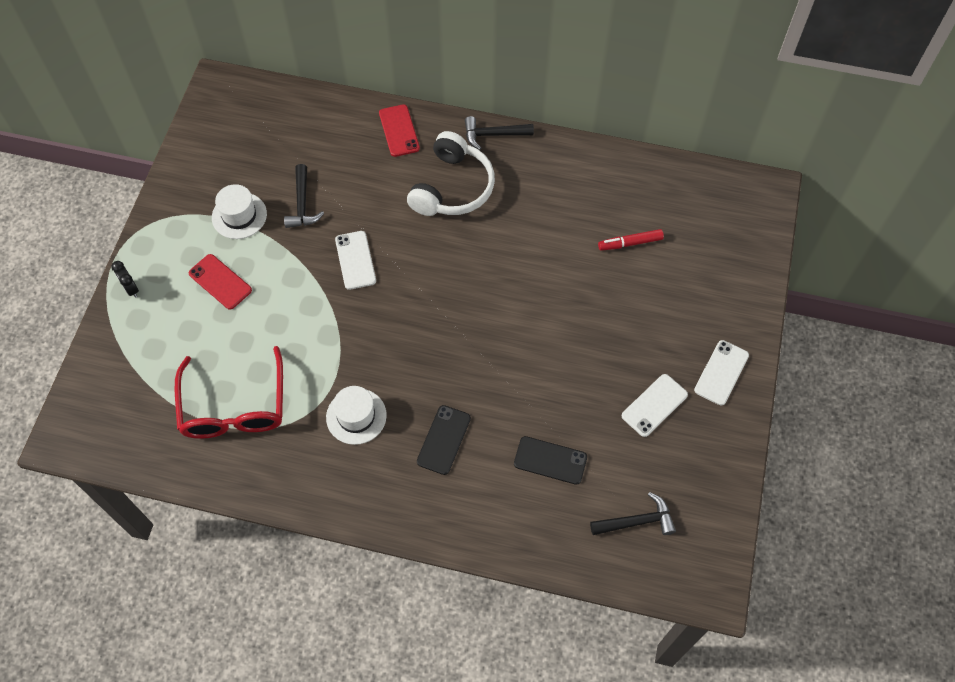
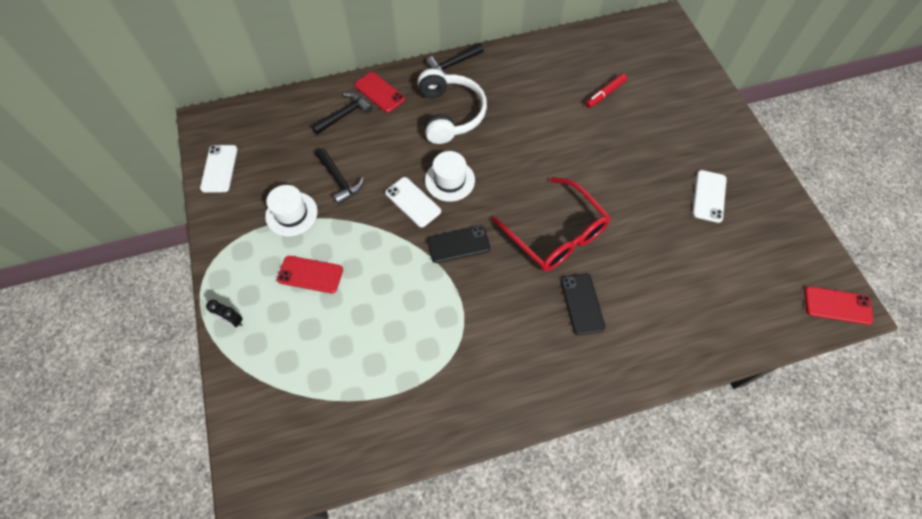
camera: 30 degrees left, 0 degrees up
red glasses [175,346,283,439] -> red glasses moved to [492,177,611,272]
white hat [326,386,387,445] -> white hat moved to [425,151,475,202]
black phone [514,436,587,485] -> black phone moved to [427,225,490,263]
black hammer [590,492,676,535] -> black hammer moved to [311,92,373,135]
white phone [694,340,749,405] -> white phone moved to [200,145,237,192]
none -> red phone [804,286,874,325]

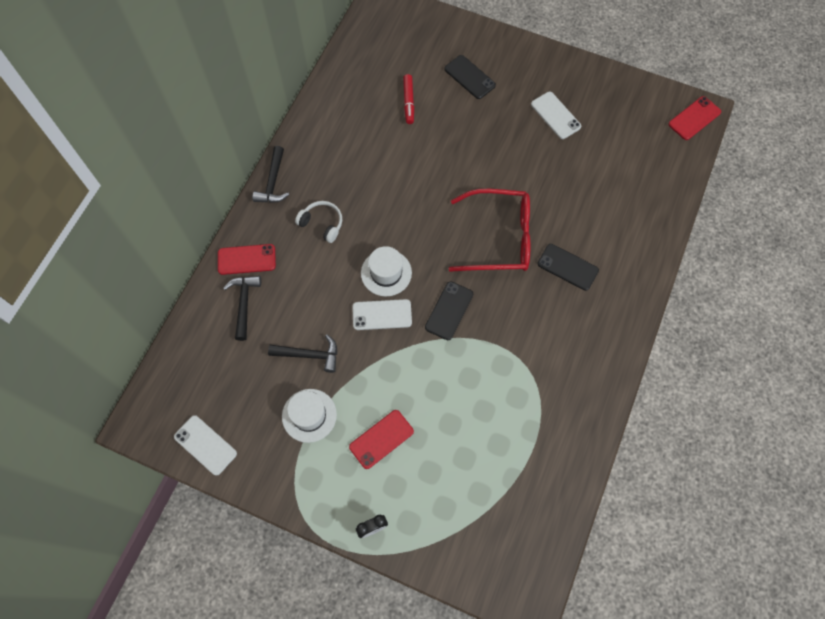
camera: 50 degrees left, 5 degrees up
white headphones [418,69,487,144] -> white headphones [295,201,342,243], size x0.55
none -> black phone [444,55,496,99]

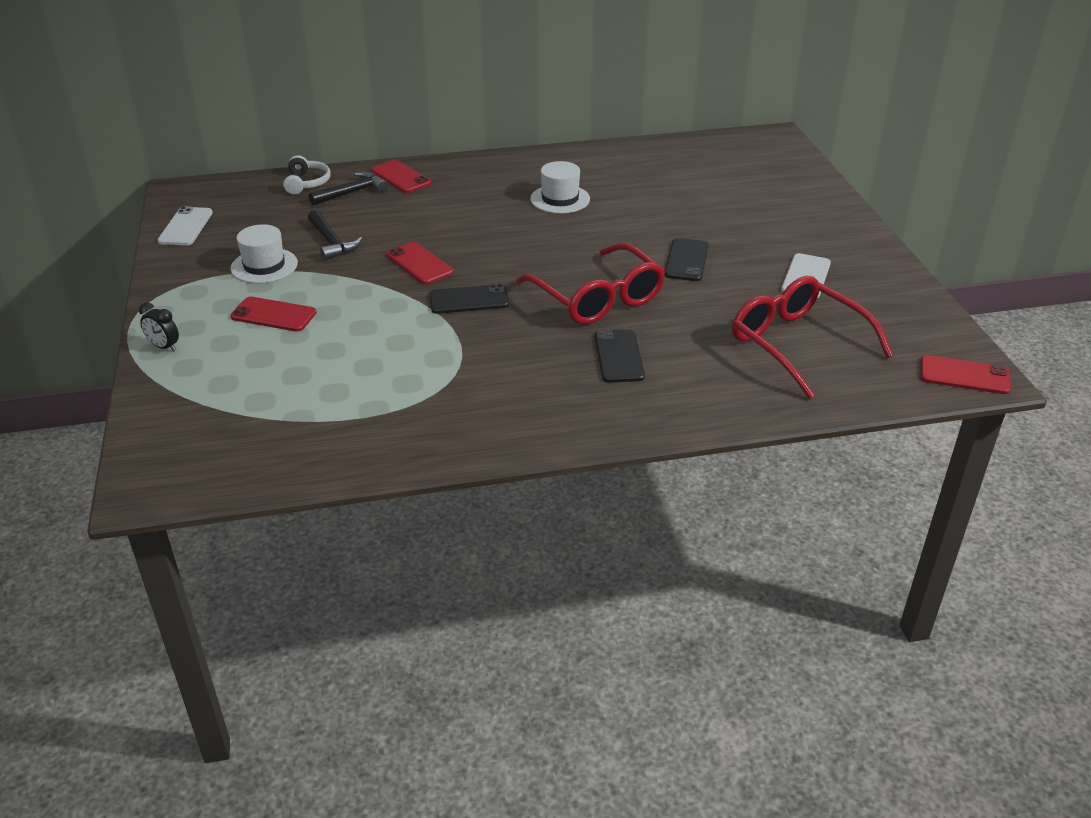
camera: 55 degrees right, 30 degrees down
black hammer [252,146,289,203] -> none
white headphones [295,201,342,243] -> white headphones moved to [283,155,331,195]
white phone [352,299,412,330] -> red phone [386,242,454,284]
white hat [361,246,412,296] -> white hat moved to [530,161,590,214]
red marker [403,74,414,124] -> none
black phone [444,55,496,99] -> black phone moved to [665,238,709,281]
none -> red glasses [732,276,893,399]

